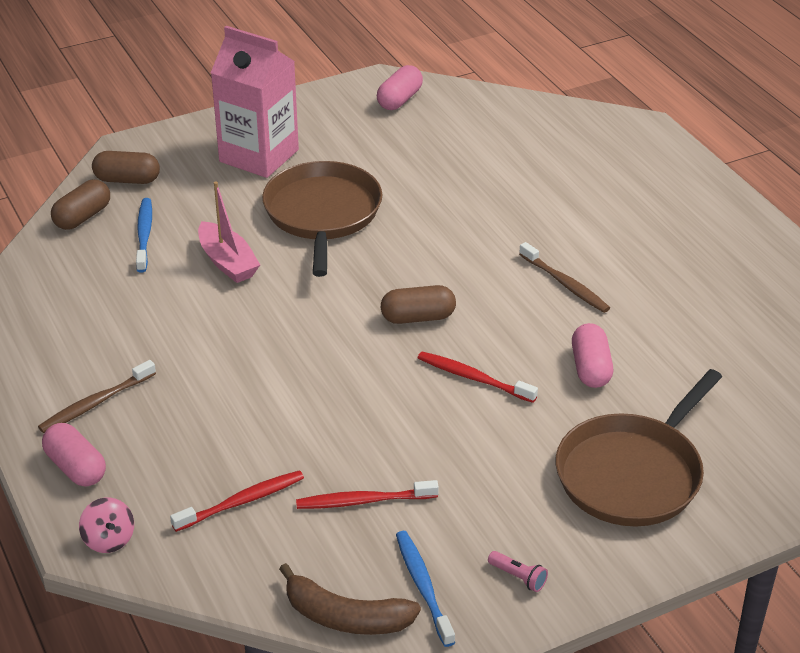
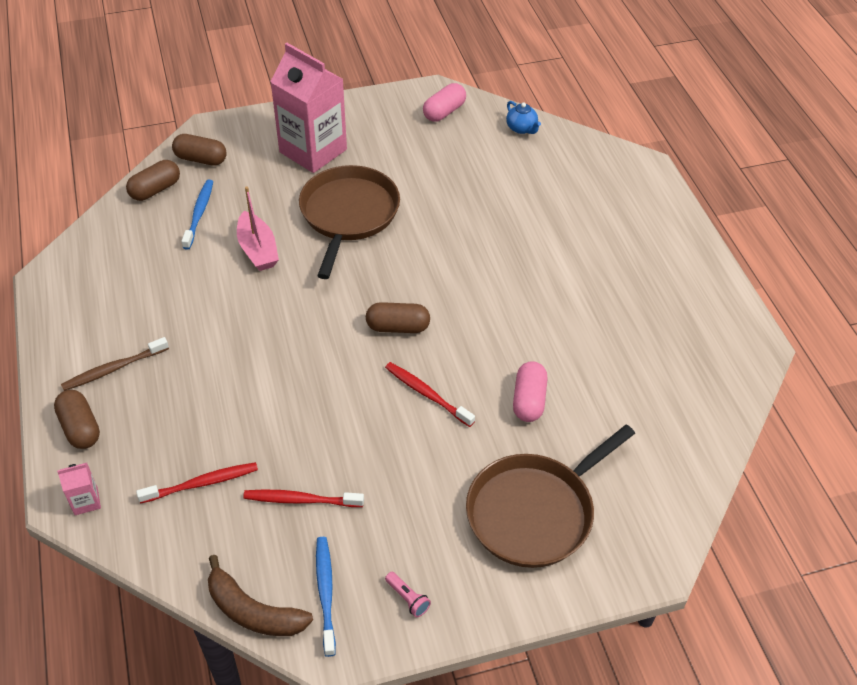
camera: 10 degrees right, 10 degrees up
pink capsule [42,423,106,487] -> brown capsule [54,390,100,449]
pink spinning top [79,497,134,553] -> pink carton [57,463,101,515]
brown toothbrush [519,242,610,313] -> none
none -> blue teapot [506,101,541,134]

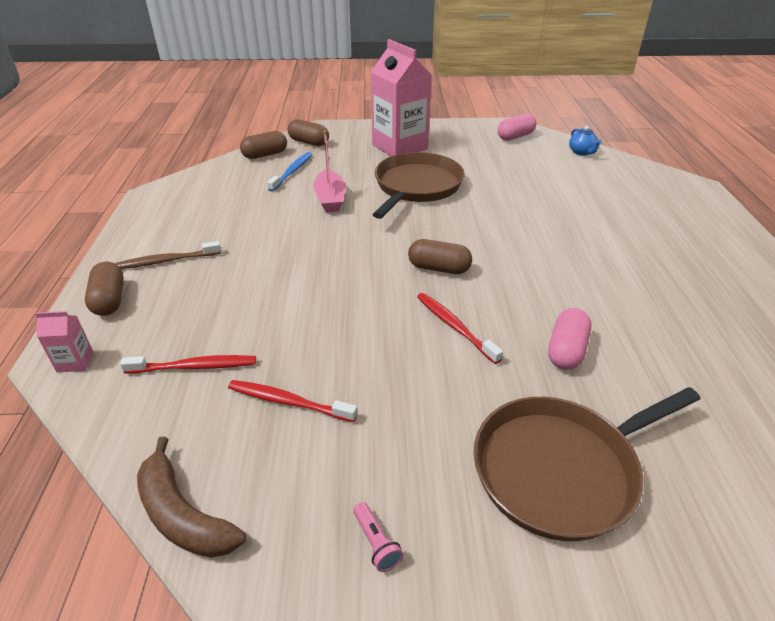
camera: 15 degrees right, 10 degrees down
blue toothbrush [316,537,336,657] -> none

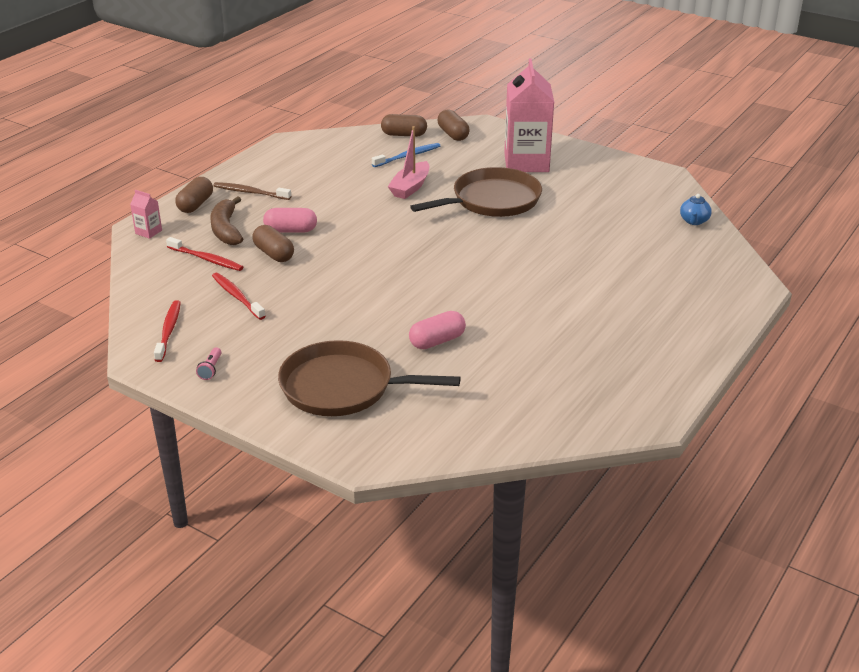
camera: 35 degrees right, 5 degrees down
brown banana [137,437,246,558] -> brown banana moved to [210,196,243,245]
brown capsule [408,239,472,274] -> brown capsule moved to [252,225,294,262]
red toothbrush [417,293,503,364] -> red toothbrush moved to [154,300,181,362]
pink capsule [498,114,536,141] -> pink capsule moved to [263,208,317,232]

